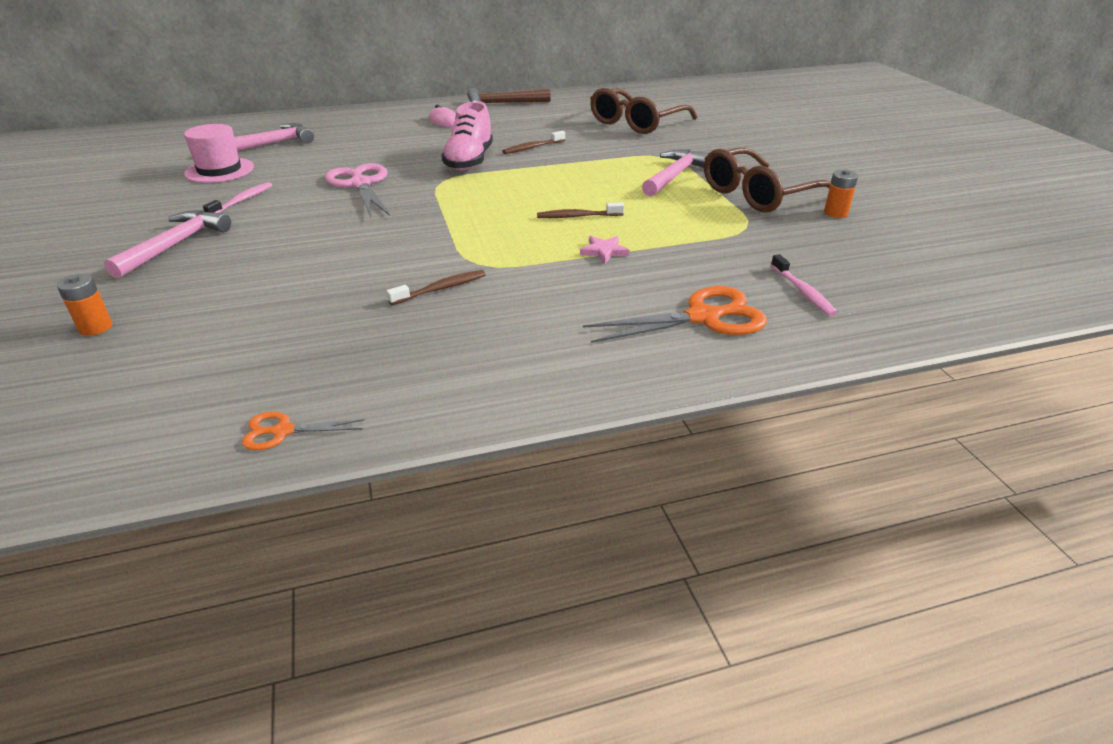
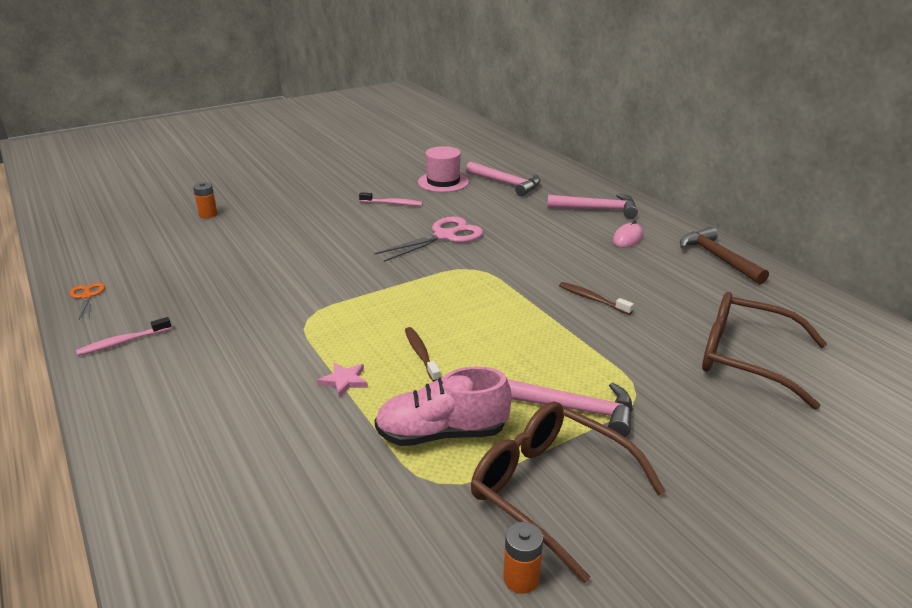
camera: 75 degrees right, 5 degrees down
pink hammer [104,210,231,279] -> pink hammer moved to [547,193,638,219]
brown toothbrush [386,270,486,305] -> none
pink shoe [441,102,493,171] -> pink shoe moved to [374,367,511,446]
orange scissors [583,286,767,343] -> none
pink toothbrush [771,254,837,316] -> pink toothbrush moved to [76,317,171,356]

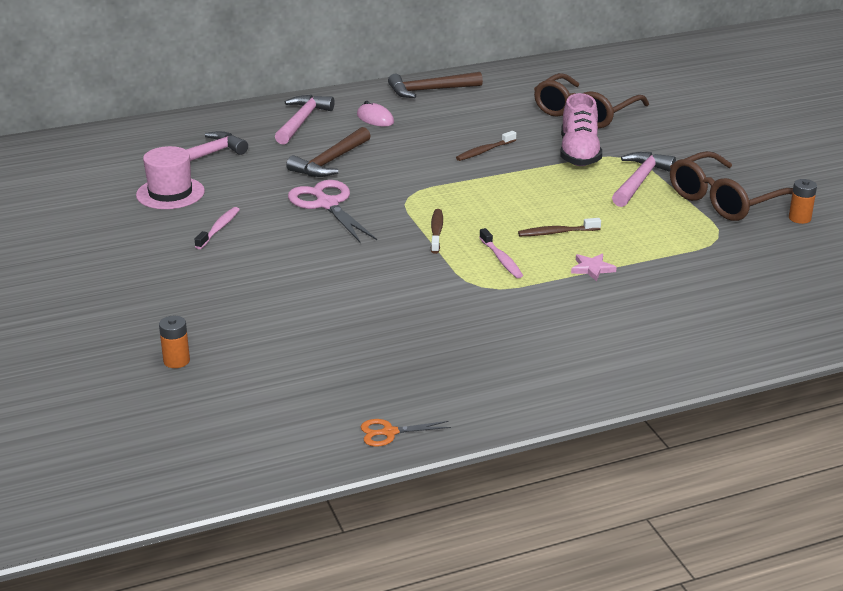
camera: 80 degrees left, 0 degrees up
pink toothbrush [76,317,171,356] -> pink toothbrush moved to [479,228,523,278]
pink shoe [374,367,511,446] -> pink shoe moved to [560,93,602,166]
none -> brown hammer [286,127,371,177]
none -> brown toothbrush [431,209,443,254]

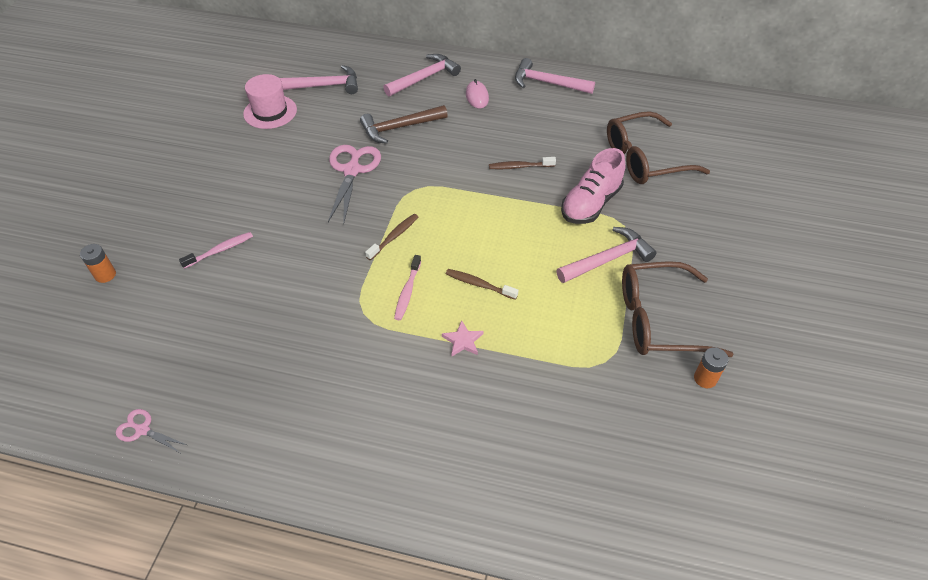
camera: 35 degrees right, 20 degrees up
pink toothbrush [195,207,240,249] -> pink toothbrush moved to [179,232,253,269]
orange scissors [361,419,451,447] -> pink scissors [116,409,187,453]
brown hammer [388,72,483,98] -> pink hammer [515,58,595,94]

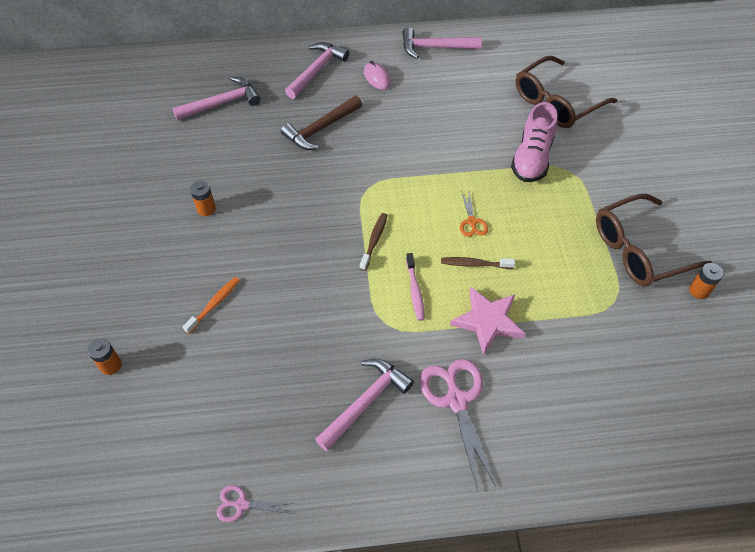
camera: 20 degrees left, 5 degrees up
pink toothbrush [179,232,253,269] -> orange toothbrush [183,277,240,334]
pink hat [243,74,297,129] -> none
pink scissors [328,145,381,222] -> pink scissors moved to [420,359,496,490]
pink star [442,320,484,357] -> pink star [450,287,525,355], size x1.86
brown toothbrush [489,157,556,170] -> none
pink hammer [556,227,657,283] -> pink hammer moved to [315,359,414,451]
none -> orange battery [190,181,216,216]
none -> orange scissors [460,191,488,237]

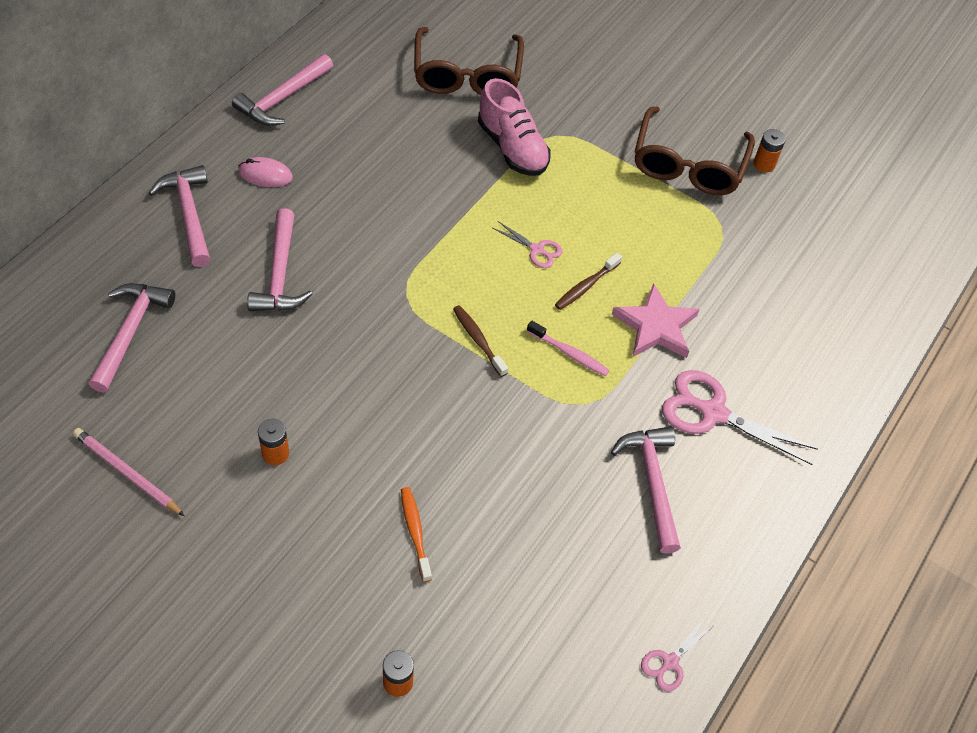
camera: 55 degrees left, 0 degrees up
brown hammer [281,96,362,150] -> pink hammer [247,208,313,311]
orange scissors [460,191,488,237] -> pink scissors [493,221,563,268]
none -> pink pencil [73,428,185,516]

